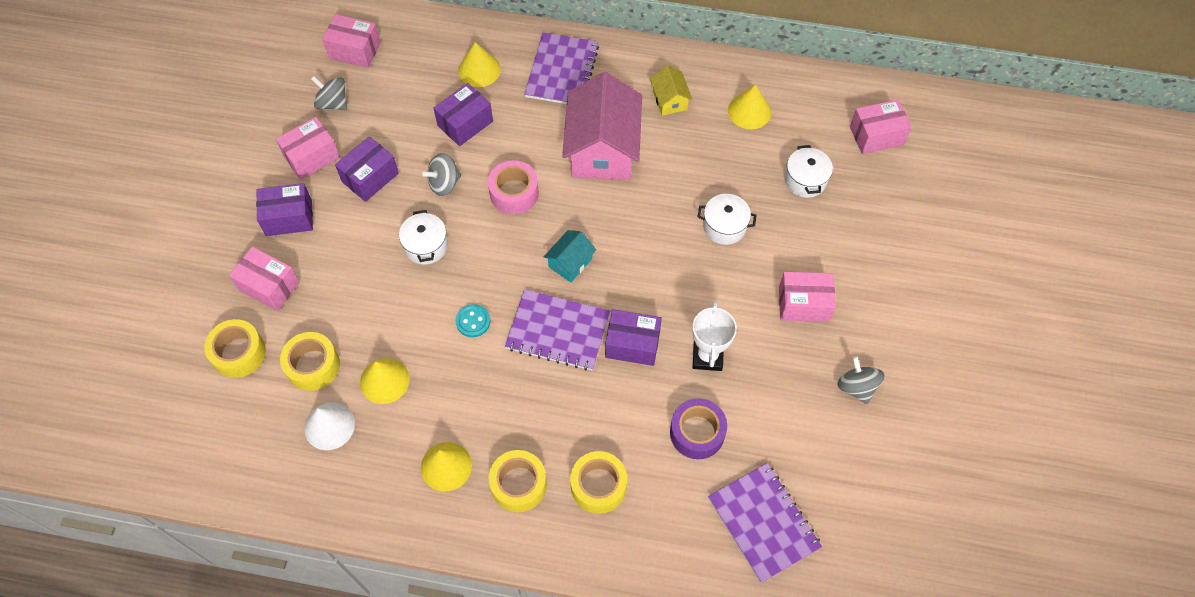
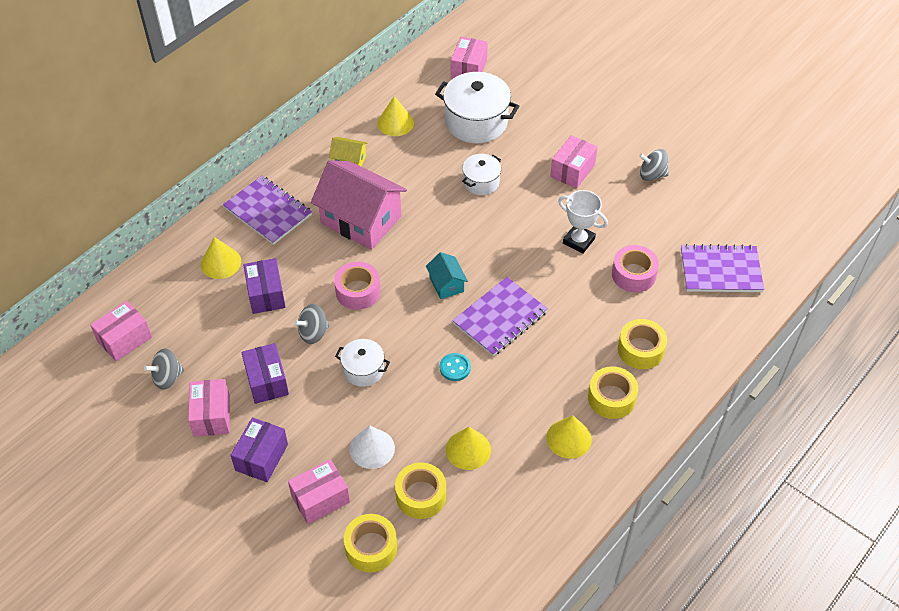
camera: 60 degrees left, 10 degrees down
white cone [304,402,355,450] -> white cone moved to [350,426,395,469]
grey spinning top [422,153,461,196] -> grey spinning top turned 60 degrees clockwise [294,304,329,344]
purple box [605,309,662,366] -> none
purple tape [670,398,727,459] -> pink tape [612,245,659,292]
white pot [784,145,833,198] -> white pot [435,72,519,143], size x1.80

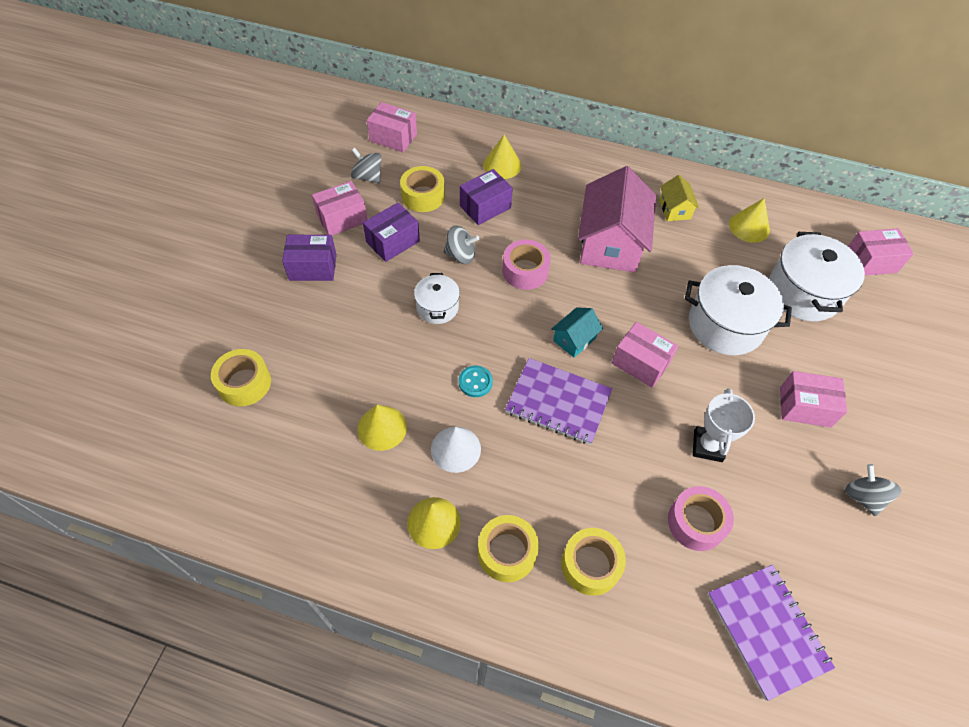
camera: 65 degrees right, 5 degrees up
purple notebook [223,176,312,245] -> none
pink box [288,459,350,524] -> pink box moved to [612,322,678,388]
grey spinning top [294,304,329,344] -> grey spinning top turned 150 degrees clockwise [444,225,479,264]
white cone [350,426,395,469] -> white cone moved to [431,427,481,473]
yellow tape [395,462,446,519] -> yellow tape moved to [400,166,445,212]
white pot [462,154,501,195] -> white pot [685,265,792,355], size x1.80

